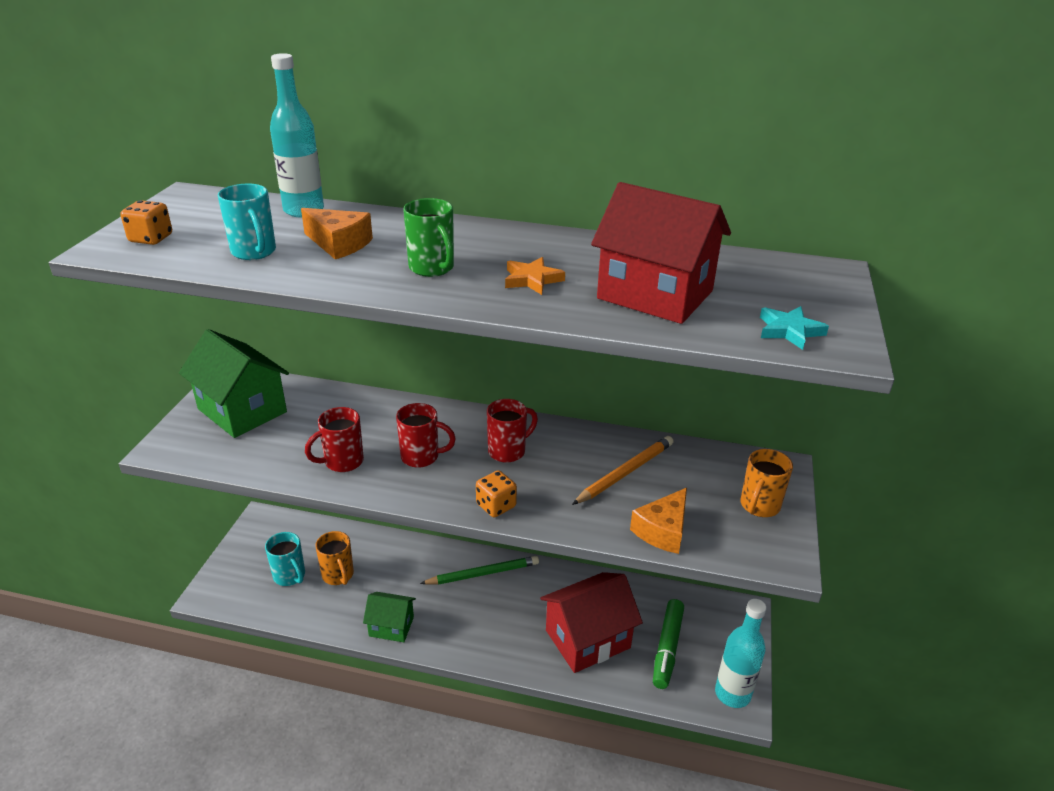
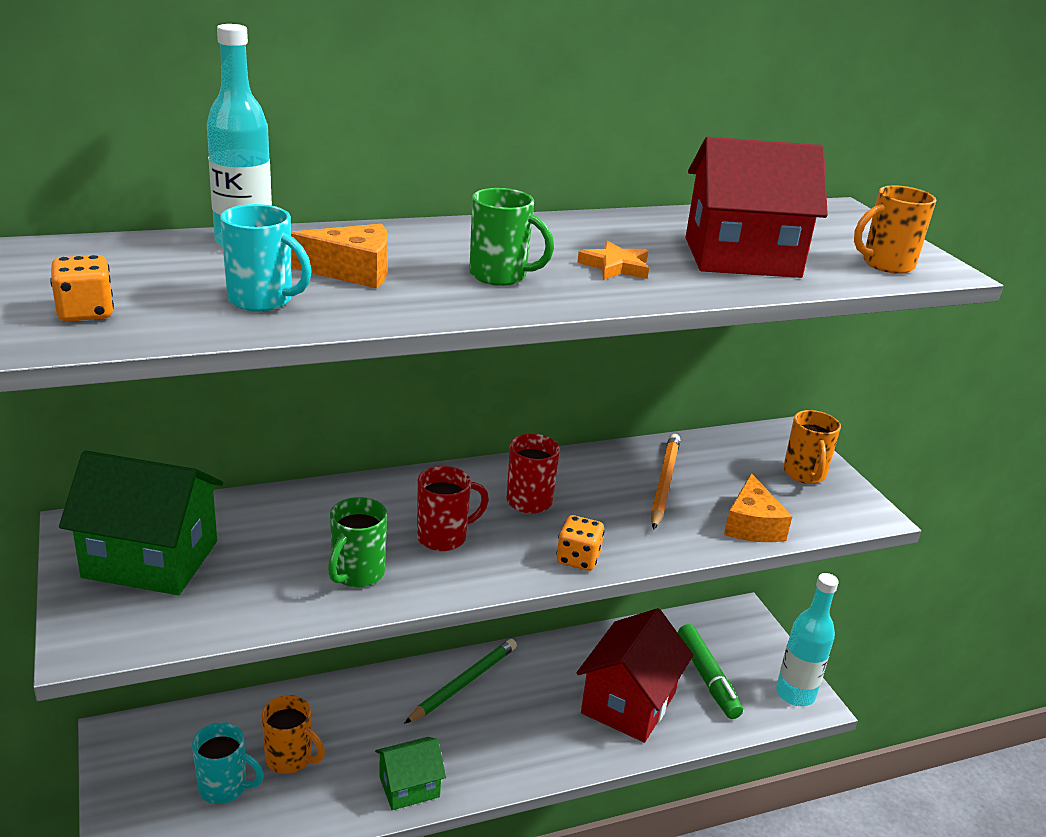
camera: 35 degrees left, 5 degrees down
red mug [305,407,364,472] -> green mug [328,497,387,588]
turquoise star [760,306,829,350] -> orange mug [854,185,937,274]

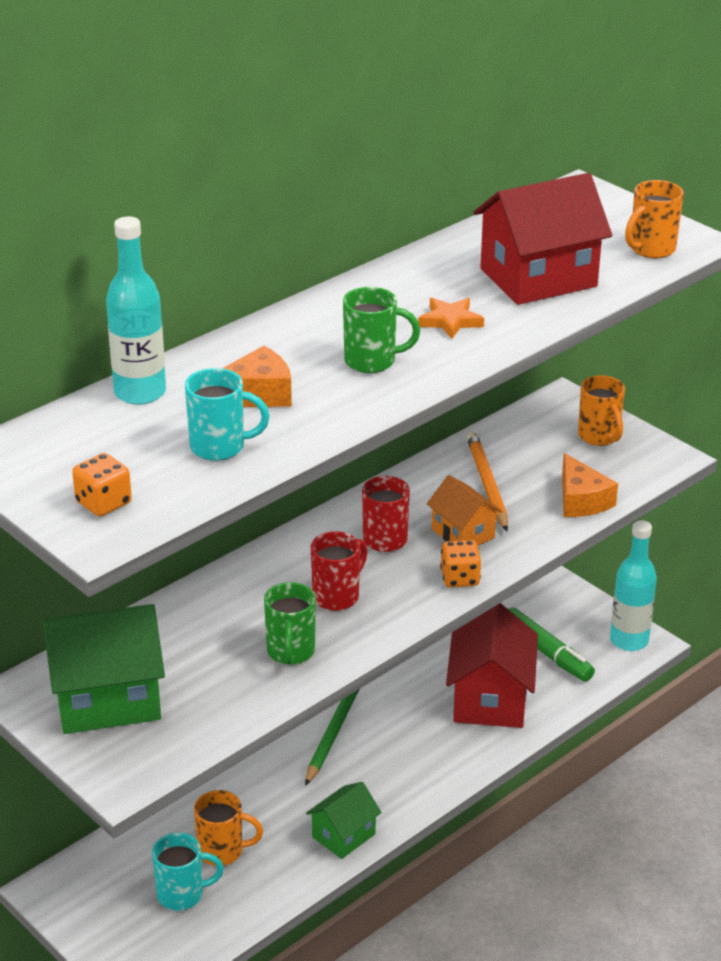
camera: 20 degrees left, 5 degrees up
none -> orange house [427,475,502,545]

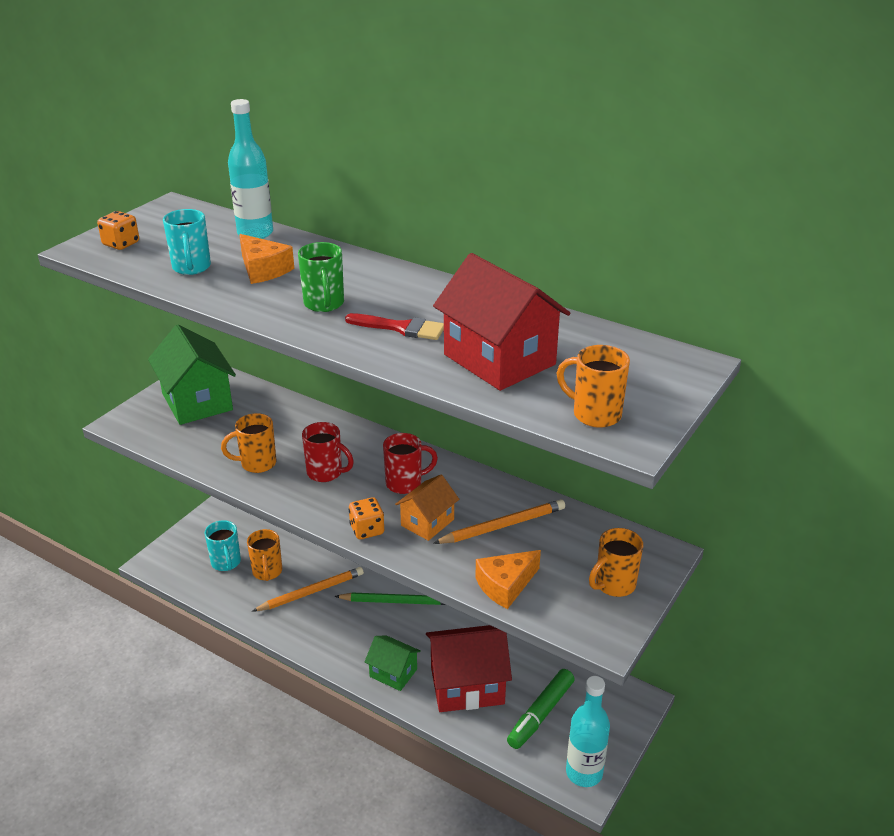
camera: 75 degrees right, 0 degrees up
green mug [264,582,316,665] -> orange mug [221,413,276,473]
green house [306,782,382,859] -> green house moved to [365,635,421,691]
orange star [418,298,484,339] -> red brush [345,313,444,340]
none -> orange pencil [252,567,364,612]

